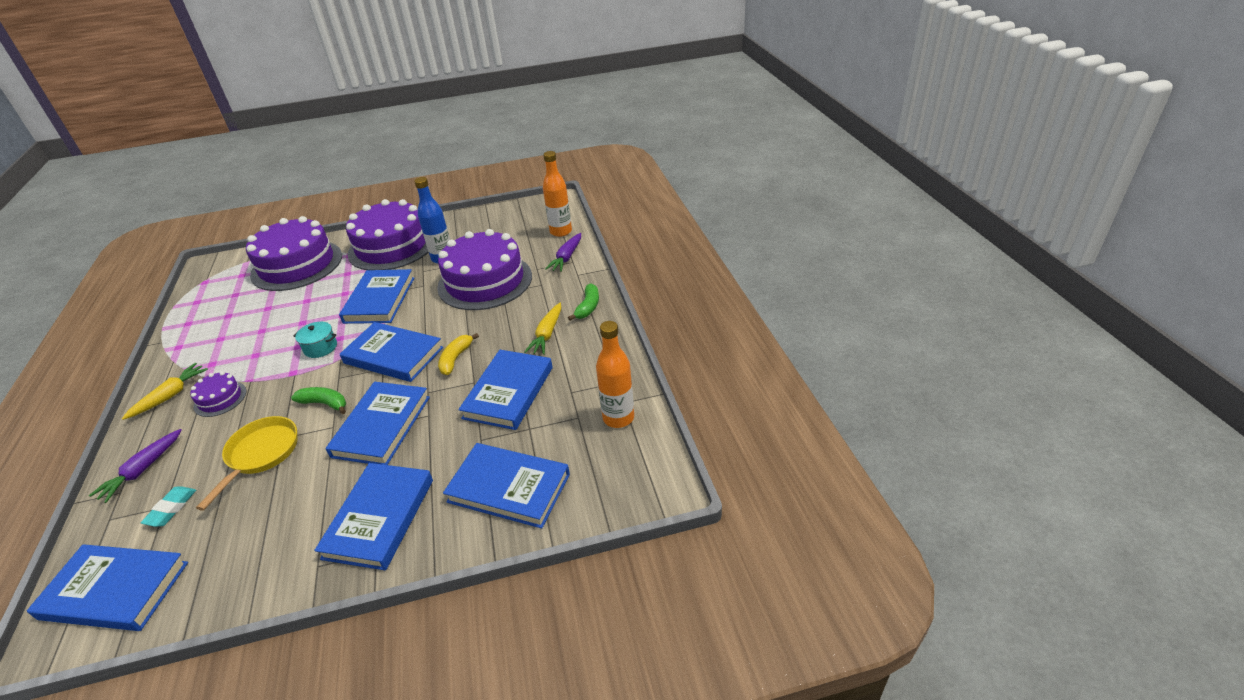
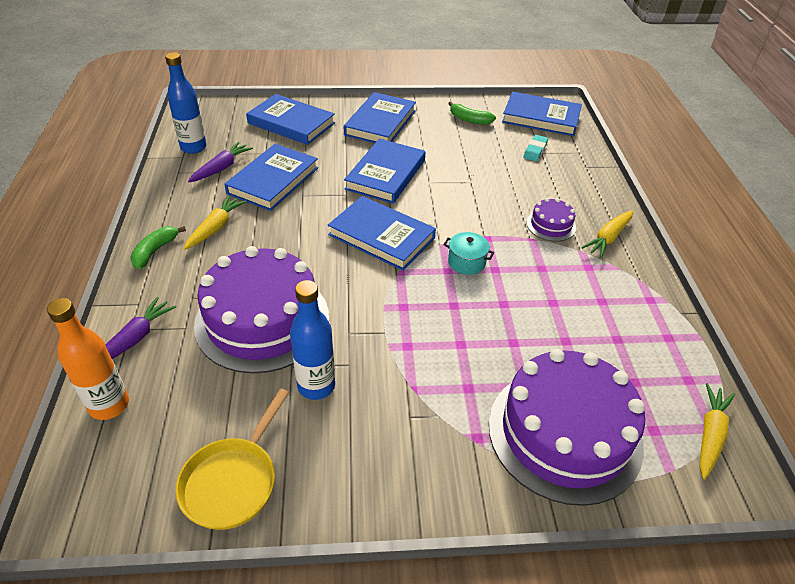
camera: 175 degrees left, 5 degrees up
purple carrot [89,429,182,503] -> purple carrot moved to [188,142,253,182]
yellow pan [196,416,298,511] -> yellow pan moved to [176,388,289,530]
green banana [291,387,346,414] -> green banana moved to [448,102,496,125]
blue book [339,269,414,324] -> none
purple cake [346,199,428,270] -> none
yellow banana [438,333,479,375] -> none
orange bottle [596,321,634,428] -> blue bottle [165,52,207,154]
none -> yellow carrot [699,383,735,479]

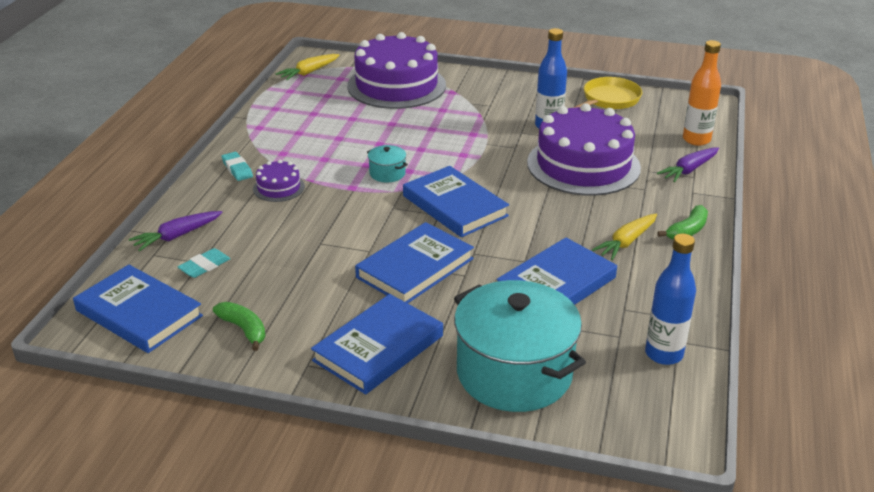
camera: 160 degrees left, 10 degrees down
purple carrot [188,142,253,182] -> purple carrot moved to [129,211,222,251]
blue book [246,94,335,145] -> turquoise pot [454,280,586,412]
yellow carrot [581,210,633,258] -> turquoise eraser [221,152,253,181]

